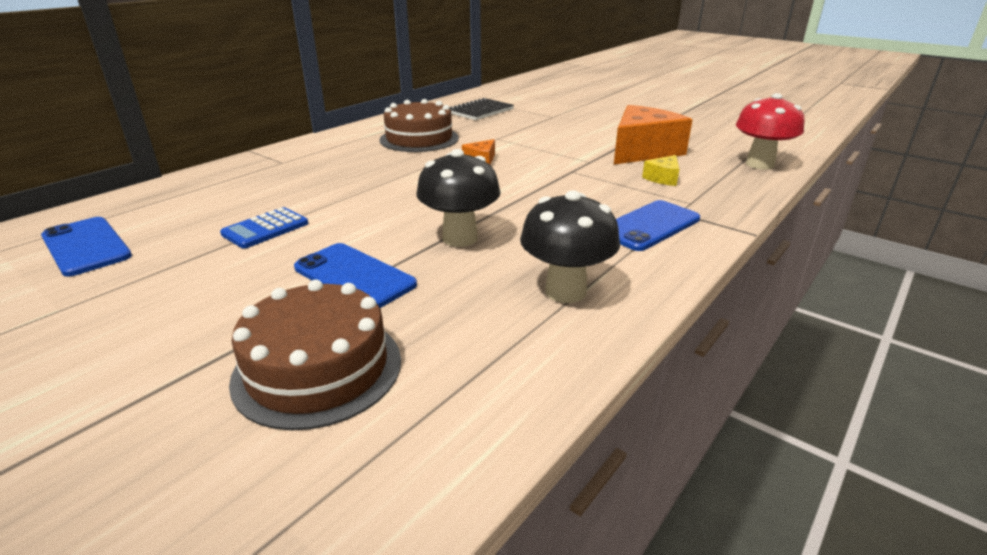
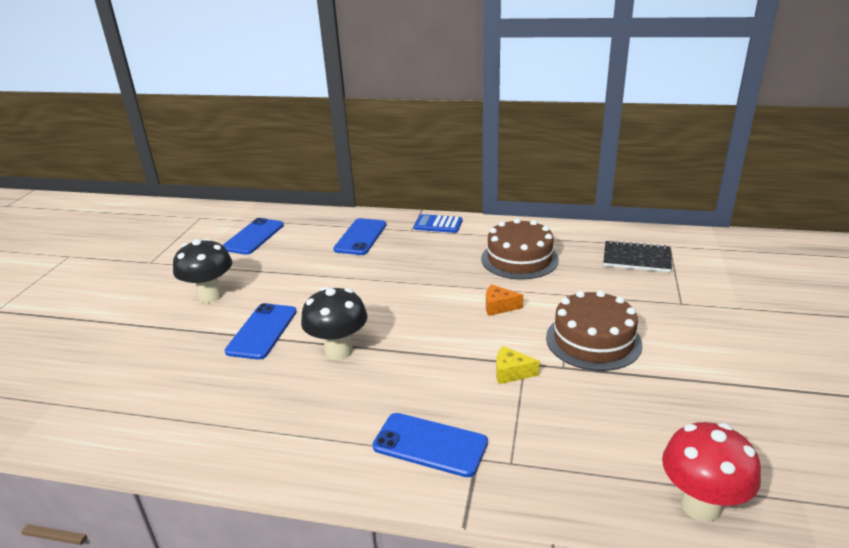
camera: 65 degrees right, 0 degrees up
blue calculator [220,207,308,249] -> blue calculator moved to [414,214,462,233]
brown cake [229,280,401,431] -> brown cake moved to [546,290,642,371]
black mushroom [520,190,620,303] -> black mushroom moved to [173,238,232,303]
orange cheese [614,105,692,164] -> none
yellow cheese [642,155,679,186] -> yellow cheese moved to [496,346,540,384]
none -> blue phone [333,218,386,255]

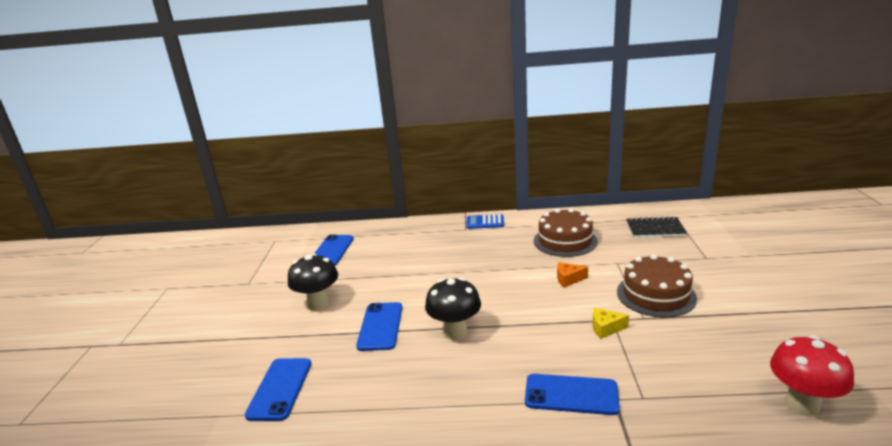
camera: 10 degrees left, 5 degrees down
blue phone [333,218,386,255] -> blue phone moved to [245,358,311,421]

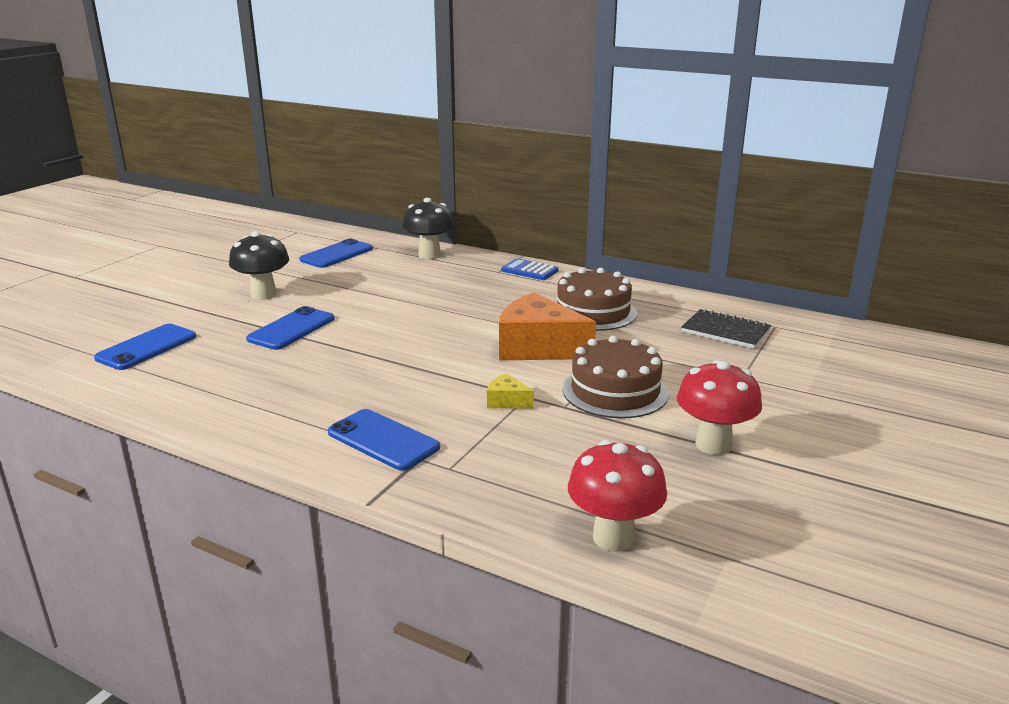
camera: 25 degrees right, 0 degrees up
black mushroom [425,277,481,340] -> black mushroom moved to [402,198,455,259]
orange cheese [557,262,588,288] -> orange cheese [499,292,596,360], size x2.27
none -> red mushroom [677,360,762,455]

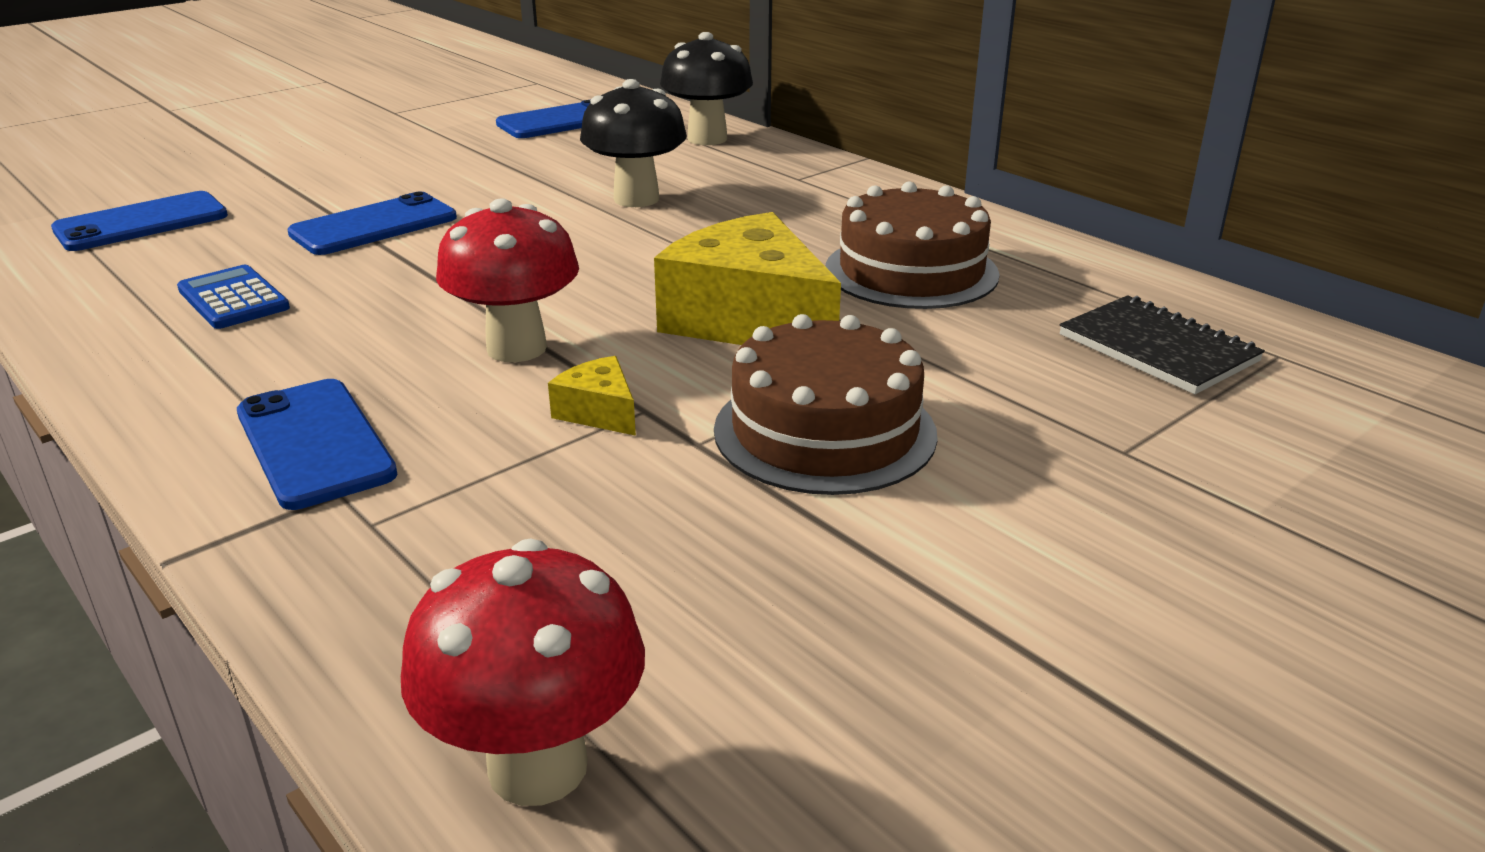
camera: 20 degrees right, 5 degrees up
black mushroom [229,231,289,300] -> black mushroom moved to [580,79,687,207]
orange cheese [499,292,596,360] -> yellow cheese [654,212,841,345]
blue calculator [501,258,559,280] -> blue calculator moved to [177,265,290,329]
red mushroom [677,360,762,455] -> red mushroom moved to [436,199,579,362]

